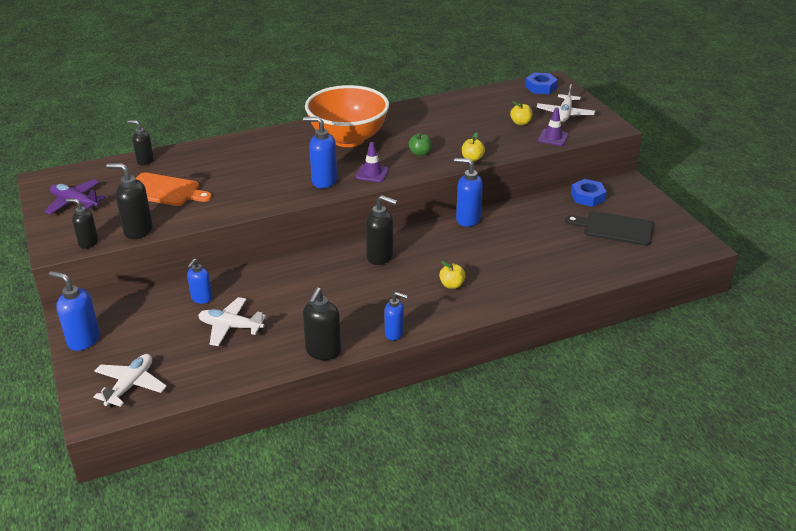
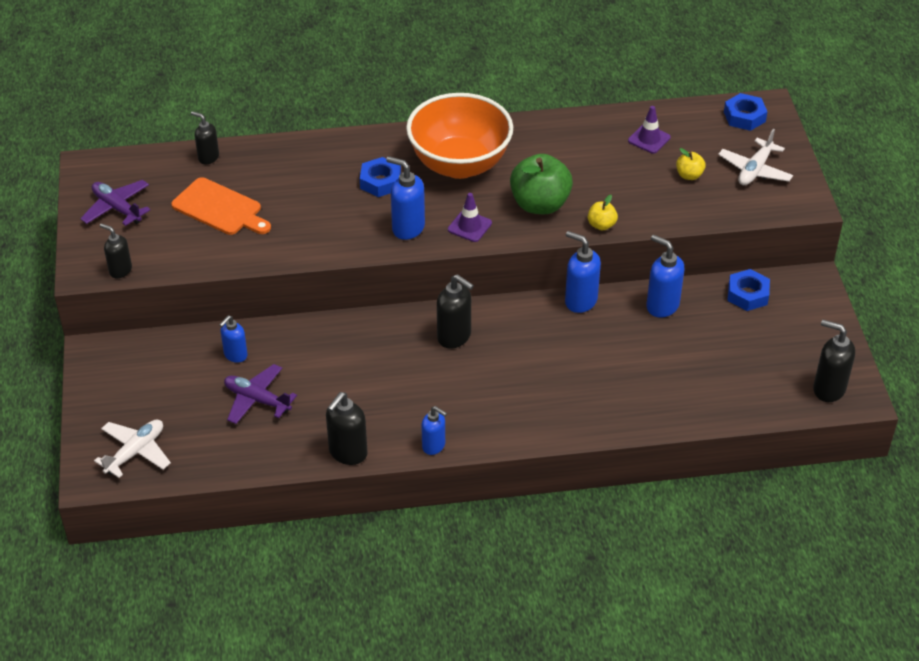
camera: 15 degrees right, 10 degrees up
blue soap dispenser [49,271,100,351] -> blue soap dispenser moved to [646,234,685,318]
black soap dispenser [106,163,153,239] -> black soap dispenser moved to [813,320,855,402]
white plane [198,297,266,346] -> purple plane [224,364,297,424]
green apple [409,133,432,156] -> green apple [510,154,573,214], size x2.10
yellow apple [439,261,466,289] -> none
purple traffic cone [538,107,569,146] -> purple traffic cone moved to [628,106,671,154]
black cutting board [565,211,654,246] -> none
none -> blue nut [360,157,401,197]

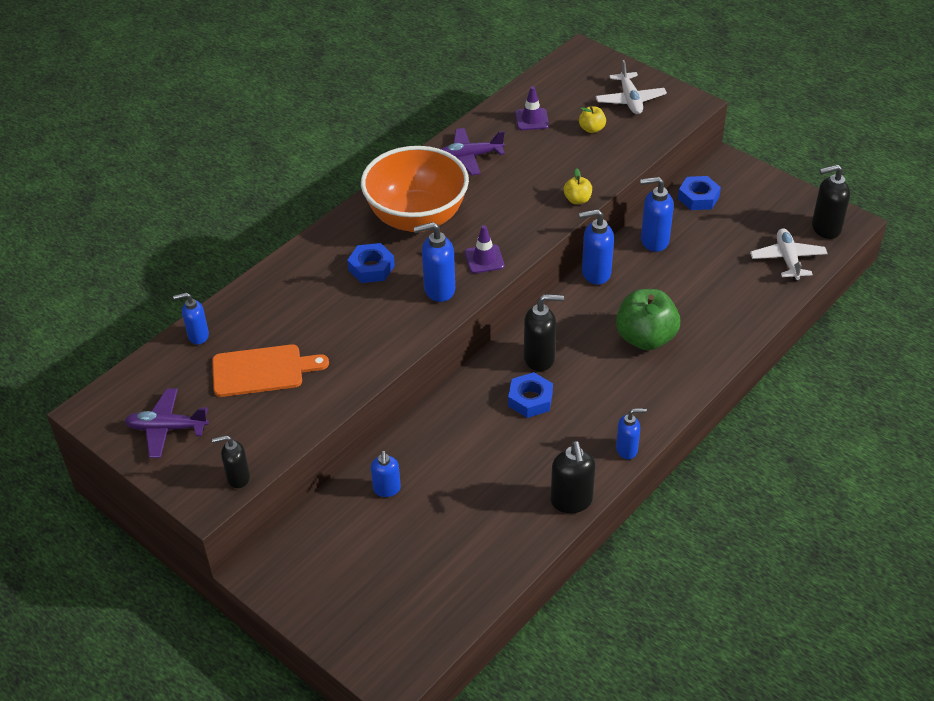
camera: 40 degrees left, 0 degrees up
white plane [94,420,171,478] -> white plane moved to [750,228,828,281]
black soap dispenser [191,111,219,164] -> blue soap dispenser [173,293,209,344]
purple plane [224,364,297,424] -> purple plane moved to [441,128,505,176]
green apple [510,154,573,214] -> green apple moved to [616,289,680,350]
blue nut [724,93,768,131] -> blue nut moved to [508,372,553,418]

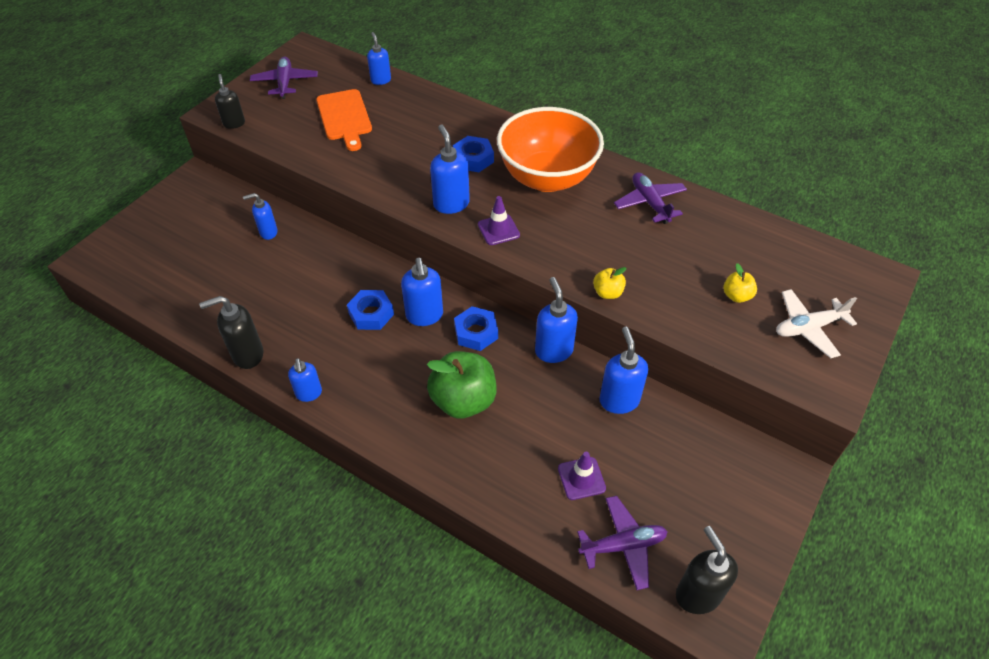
camera: 80 degrees right, 5 degrees up
purple traffic cone [515,86,549,130] -> purple traffic cone moved to [558,452,606,500]
black soap dispenser [524,294,564,371] -> blue soap dispenser [401,258,443,326]
blue nut [678,176,721,210] -> blue nut moved to [454,306,498,351]
white plane [750,228,828,281] -> purple plane [577,496,668,590]

